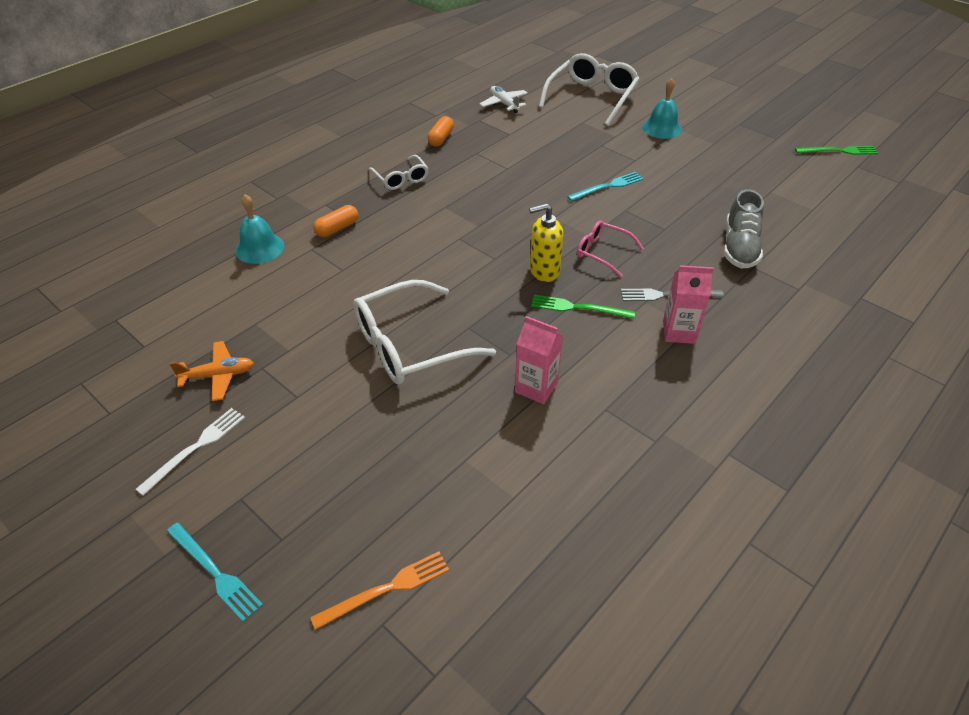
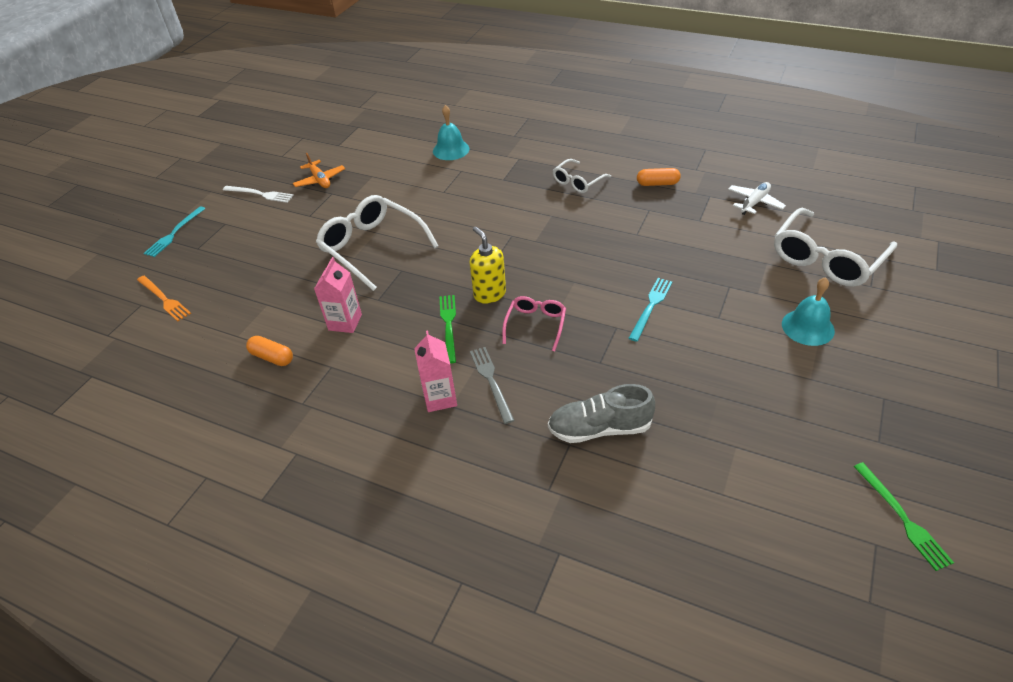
camera: 75 degrees right, 0 degrees up
orange capsule [313,205,358,237] -> orange capsule moved to [246,336,293,366]
white glasses [539,53,640,126] -> white glasses turned 120 degrees clockwise [774,208,897,287]
turquoise fork [567,172,644,201] -> turquoise fork turned 105 degrees counterclockwise [629,278,672,342]

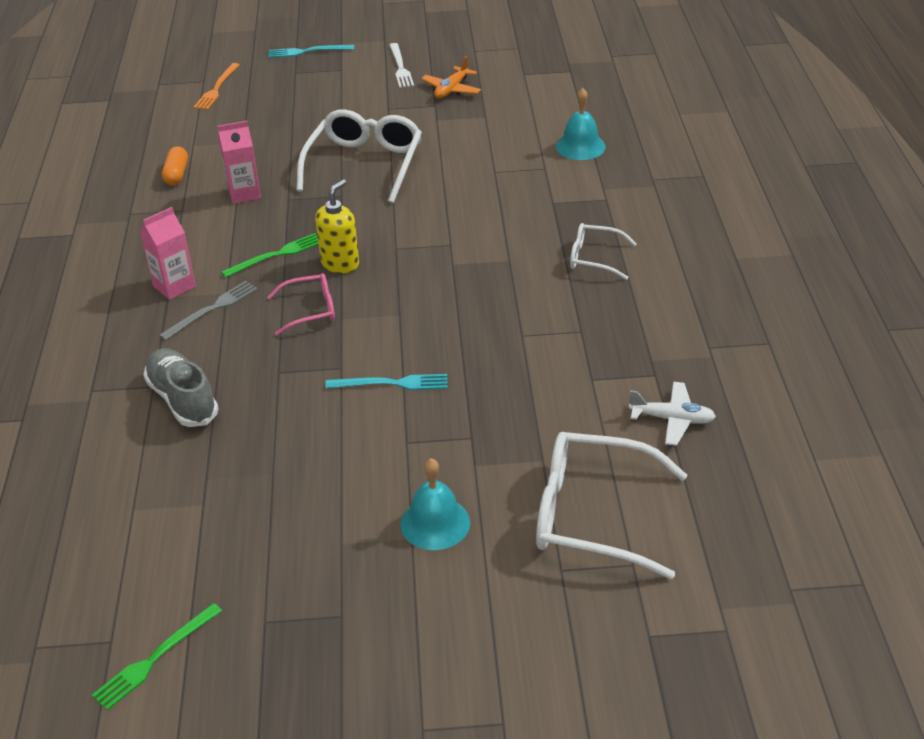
camera: 60 degrees right, 5 degrees down
orange capsule [637,168,681,186] -> none

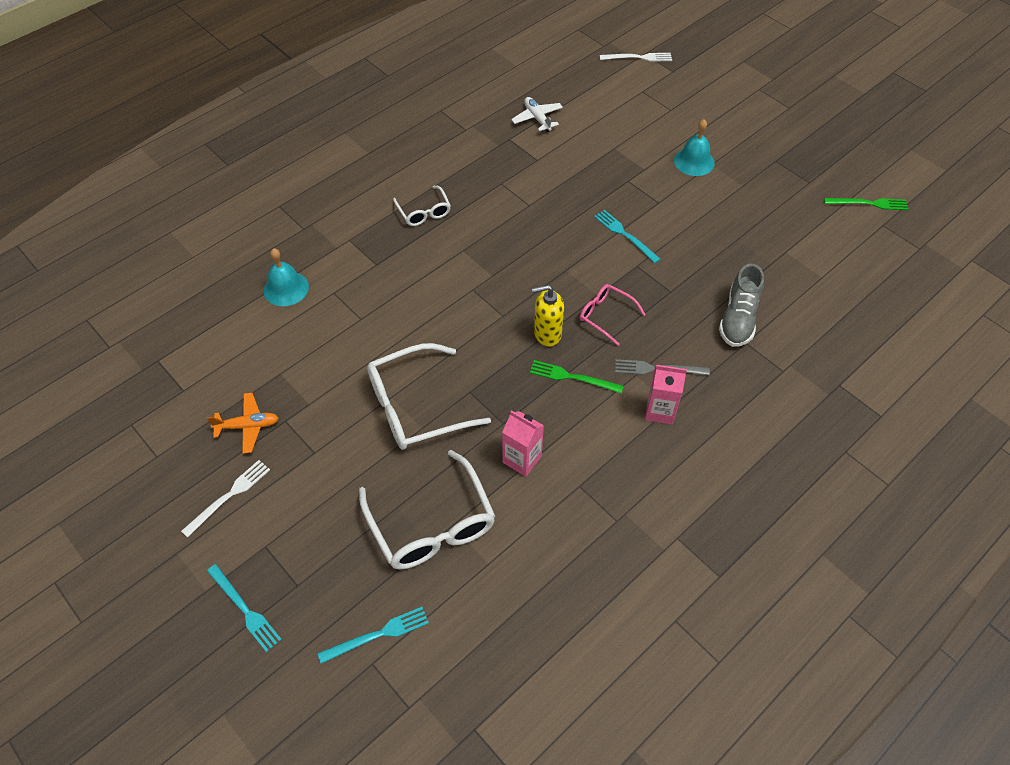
camera: 130 degrees left, 15 degrees up
orange capsule [162,146,188,185] -> none
orange fork [194,63,240,110] -> turquoise fork [317,607,429,664]
white glasses [536,432,687,579] -> white glasses moved to [359,450,495,570]
none -> white fork [600,53,672,62]

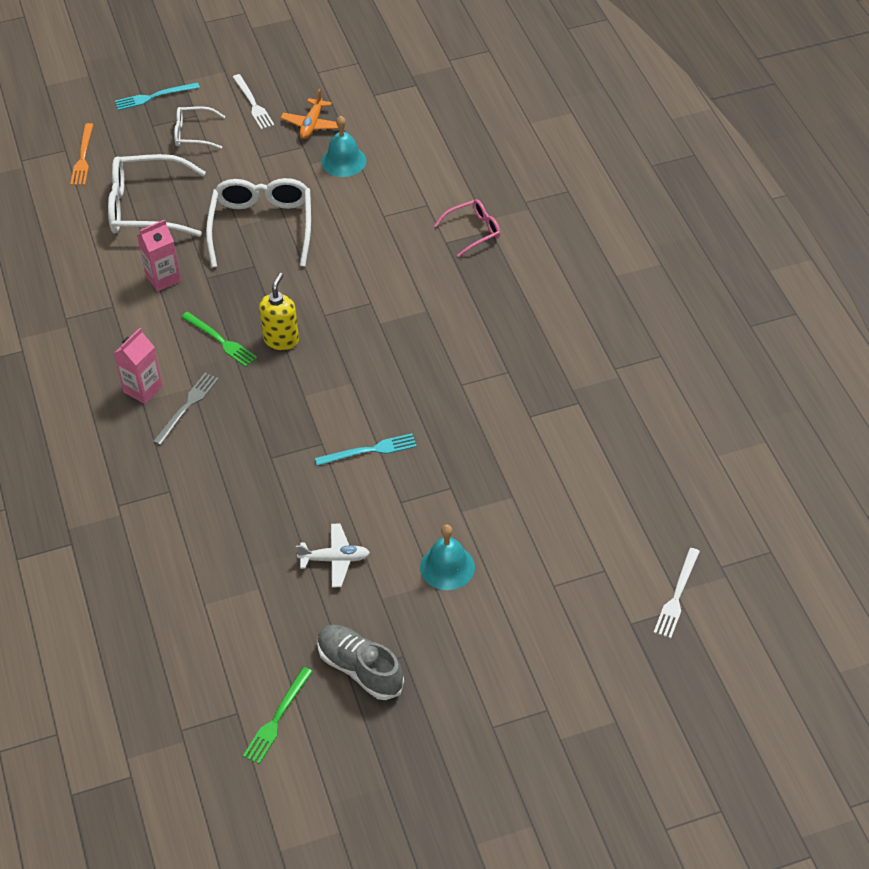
camera: 115 degrees right, 5 degrees down
turquoise bell [264,248,309,306] -> turquoise bell moved to [321,116,367,177]
turquoise fork [317,607,429,664] -> orange fork [70,123,93,185]
white glasses [393,186,451,226] -> white glasses moved to [174,106,225,149]
white plane [511,97,563,132] -> white plane moved to [296,523,370,588]
green fork [530,360,624,394] -> green fork turned 90 degrees clockwise [181,312,257,367]
pink glasses [580,284,646,346] -> pink glasses moved to [434,199,500,257]
grey shoe [719,264,764,347] -> grey shoe moved to [317,624,404,700]

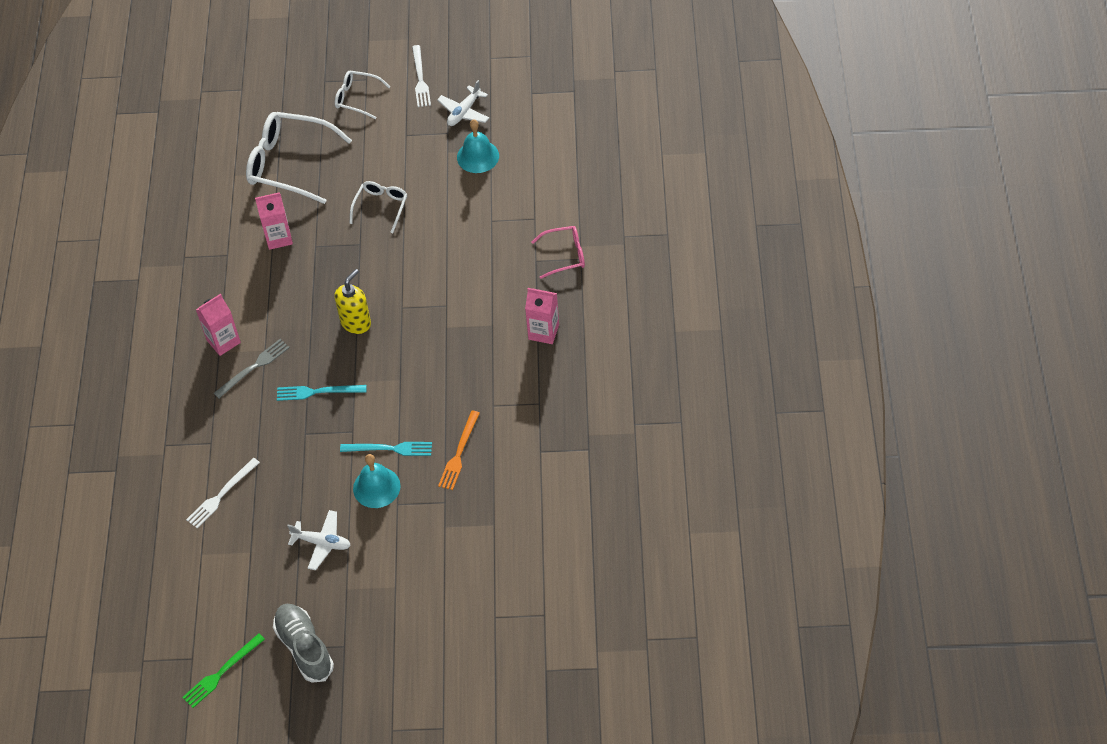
camera: 20 degrees right, 5 degrees up
orange fork [70,123,93,185] -> orange fork moved to [438,411,480,490]
turquoise fork [115,82,200,110] -> turquoise fork moved to [277,385,367,401]
green fork [181,312,257,367] -> none
white glasses [206,178,311,268] -> white glasses [349,181,408,233], size x0.54
orange plane [281,89,339,139] -> white plane [437,80,489,126]
turquoise bell [420,524,475,590] -> turquoise bell moved to [353,454,401,508]
white fork [654,548,700,638] -> white fork moved to [186,458,260,528]
none -> pink carton [525,288,559,344]

